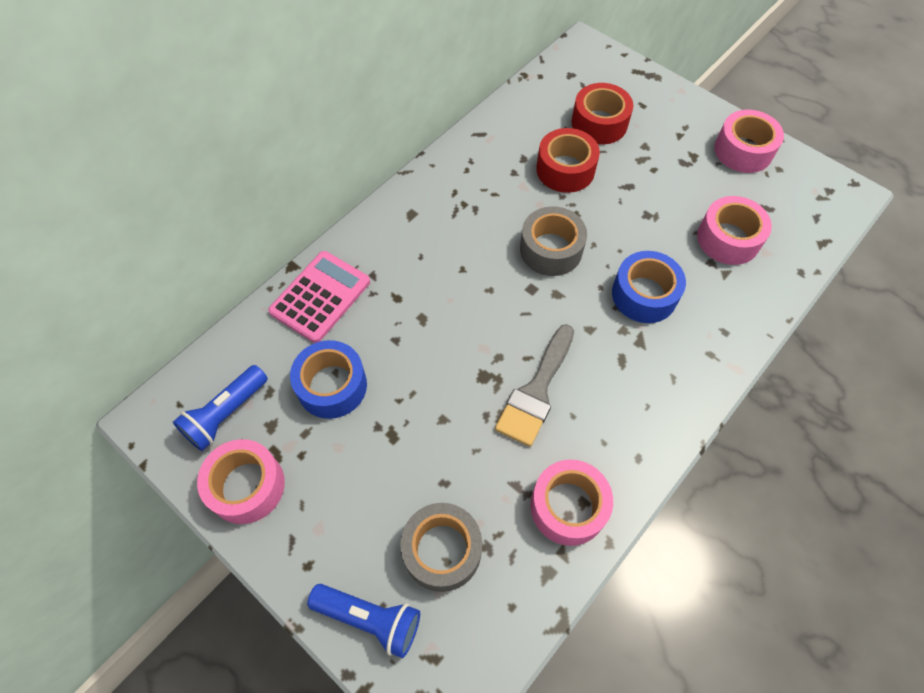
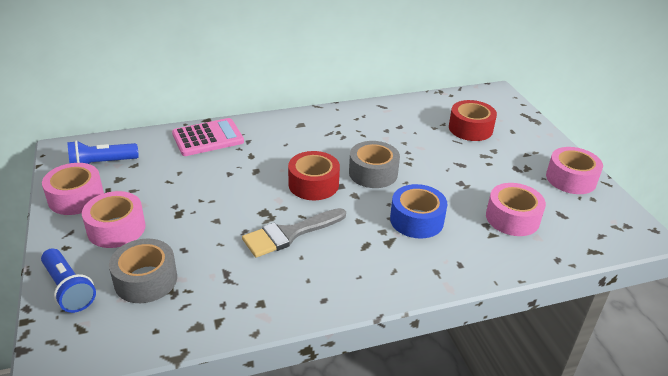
camera: 30 degrees right, 25 degrees down
blue tape [290,340,367,419] -> none
pink tape [530,460,613,546] -> pink tape moved to [82,191,146,248]
red tape [536,128,600,193] -> red tape moved to [288,151,340,200]

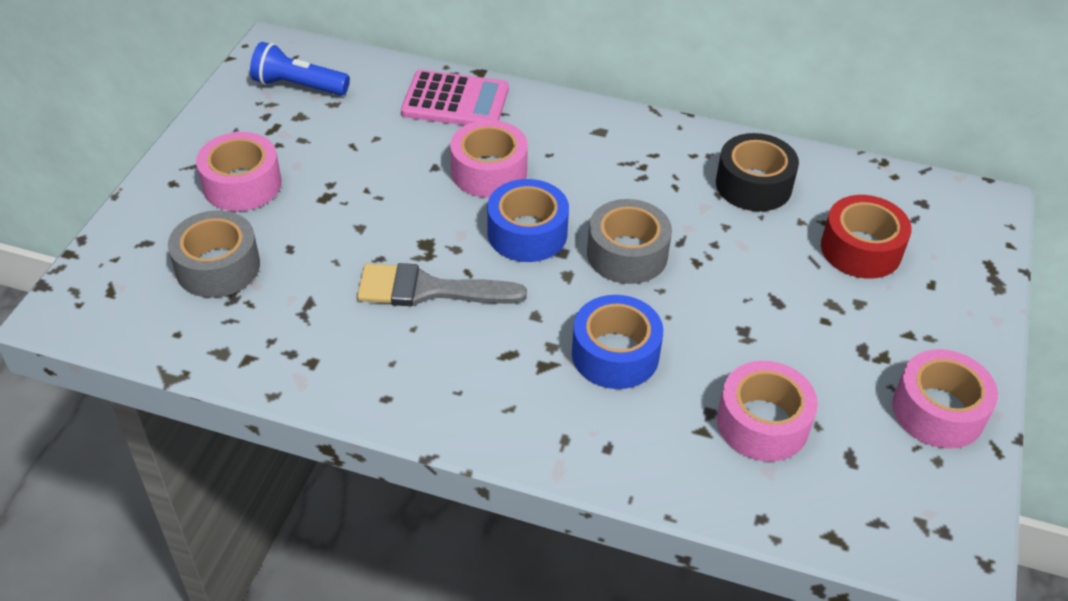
camera: 35 degrees right, 10 degrees up
blue flashlight [41,249,96,313] -> none
pink tape [42,163,104,215] -> pink tape moved to [450,120,528,198]
red tape [288,151,340,200] -> blue tape [487,179,569,262]
none -> black tape [716,133,799,211]

